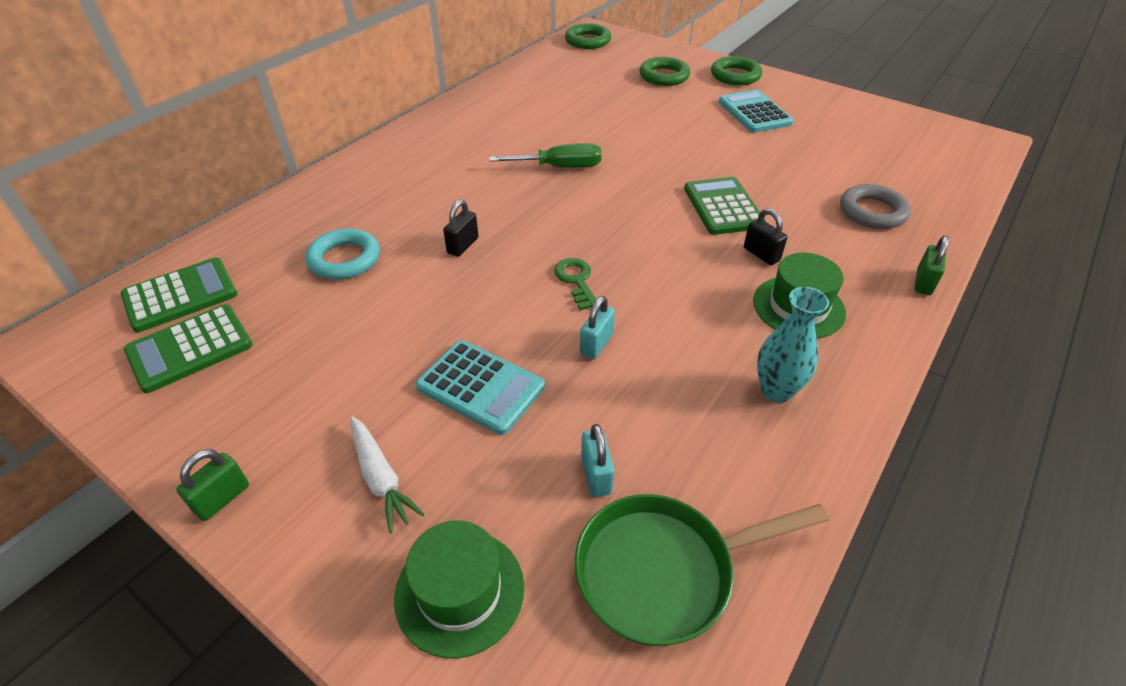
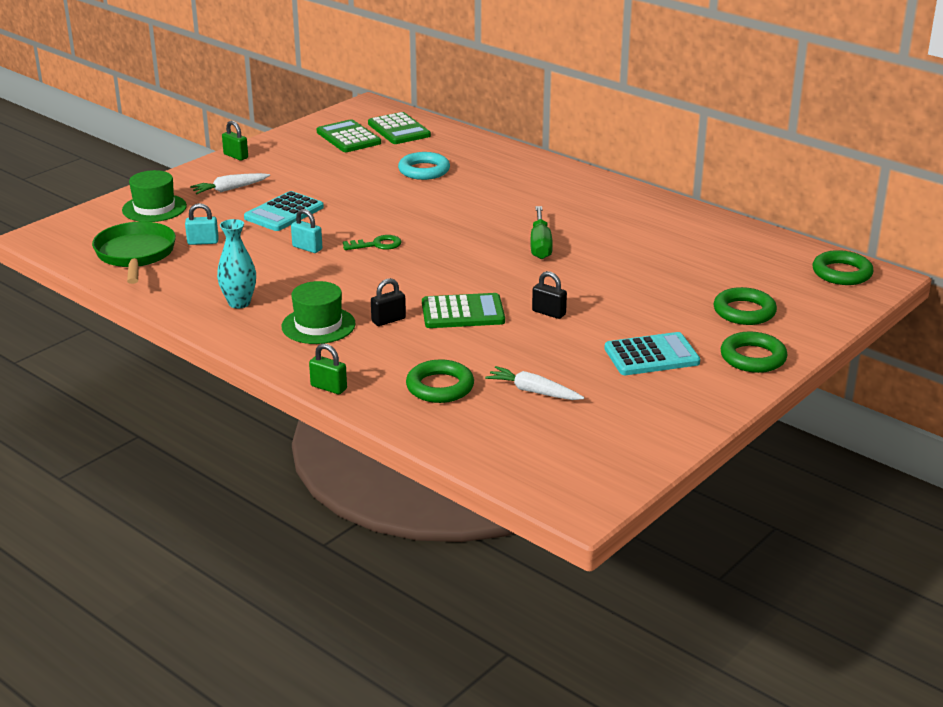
camera: 95 degrees right, 15 degrees down
black padlock [443,200,478,257] -> black padlock moved to [532,271,567,319]
grey ring [840,184,911,229] -> green ring [406,359,474,403]
none -> white carrot [485,366,584,400]

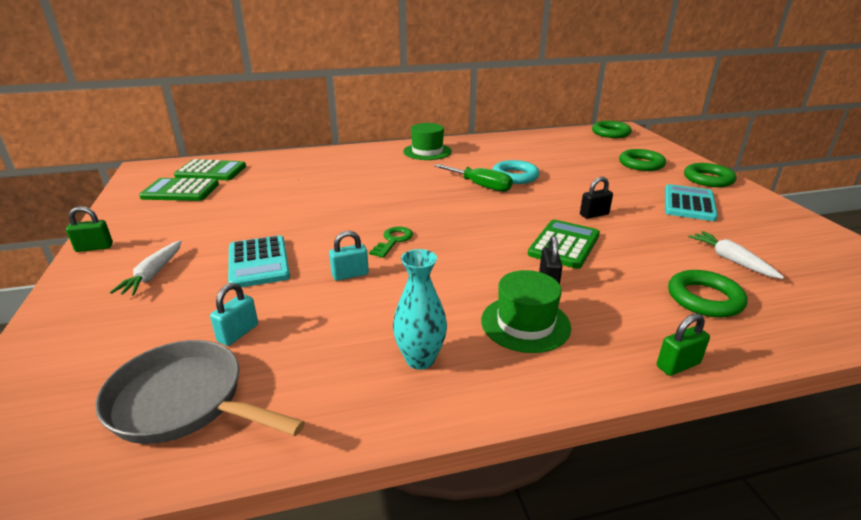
camera: 55 degrees left, 0 degrees up
green pan [92,222,176,284] -> grey pan [95,340,305,444]
green hat [122,170,187,222] -> green hat moved to [403,123,452,160]
turquoise ring [398,152,450,180] -> turquoise ring moved to [492,160,539,184]
white carrot [485,366,584,400] -> white carrot turned 90 degrees clockwise [688,231,784,279]

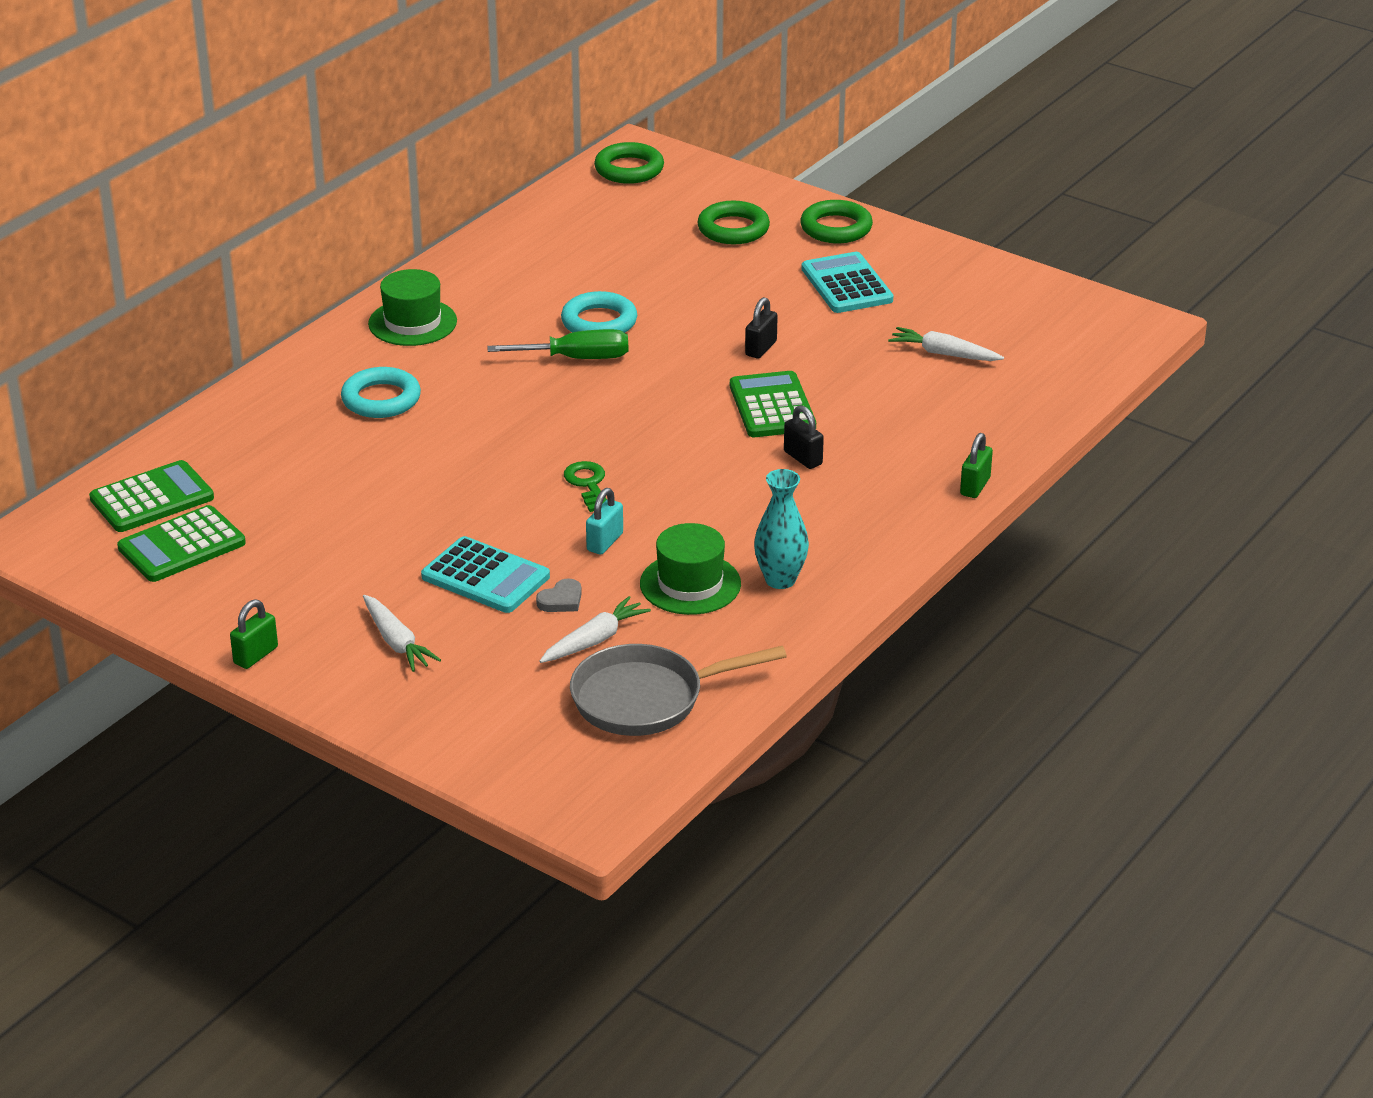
camera: 40 degrees left, 5 degrees up
turquoise padlock [210,283,258,346] -> white carrot [539,596,651,663]
green hat [481,270,571,353] -> green hat moved to [640,523,741,615]
green ring [668,270,747,318] -> none
none -> turquoise ring [341,367,421,418]
none -> grey heart [536,578,582,612]

